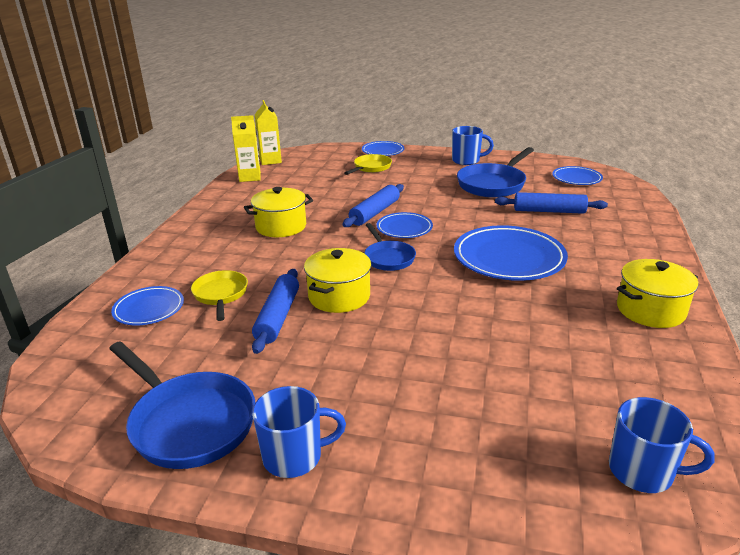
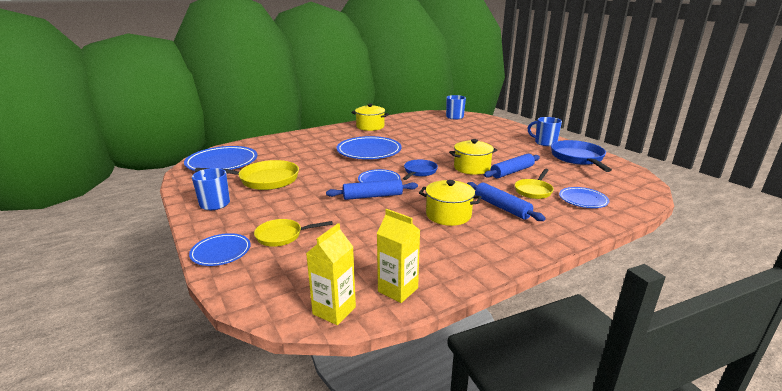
camera: 135 degrees left, 5 degrees down
blue pan [457,147,534,198] -> yellow pan [195,160,299,190]
blue rolling pin [495,192,608,214] -> blue rolling pin moved to [467,182,545,221]
blue plate [552,166,603,185] -> blue plate [184,146,257,171], size x1.79

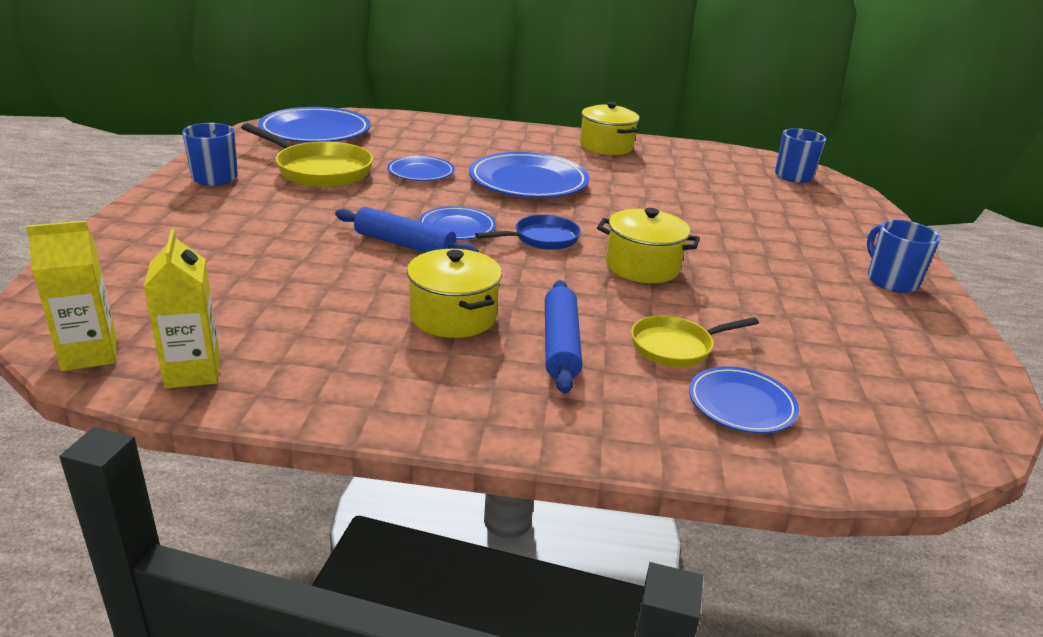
camera: 35 degrees right, 5 degrees up
blue plate [189,233,251,266] -> blue plate moved to [387,156,455,181]
yellow pan [254,219,333,247] -> none
blue rolling pin [484,154,540,178] -> none
blue pan [551,140,612,172] -> none

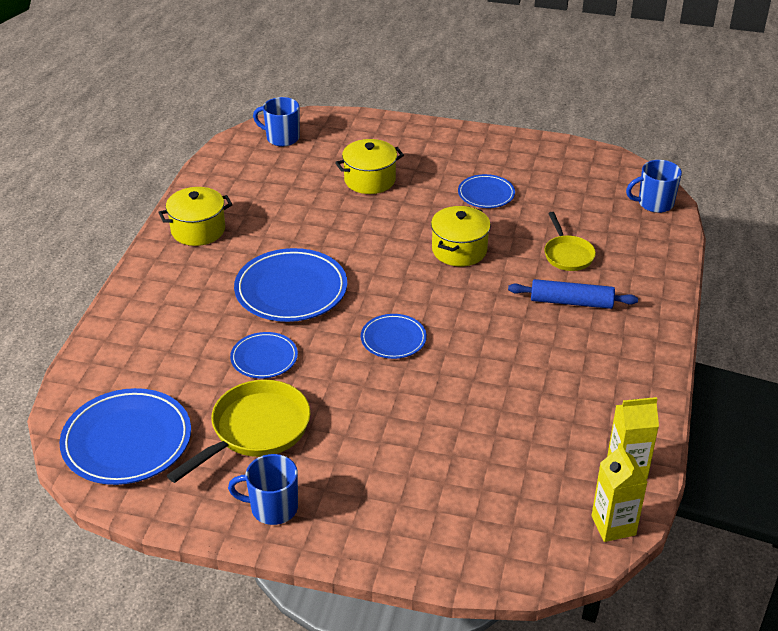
camera: 80 degrees left, 10 degrees up
blue rolling pin [335,207,479,253] -> none
yellow pot [407,249,502,338] -> yellow pot moved to [335,139,404,194]
blue pan [475,215,581,250] -> none
blue plate [689,366,799,433] -> blue plate moved to [458,174,515,208]
blue mug [867,220,940,293] -> blue mug moved to [626,160,682,213]

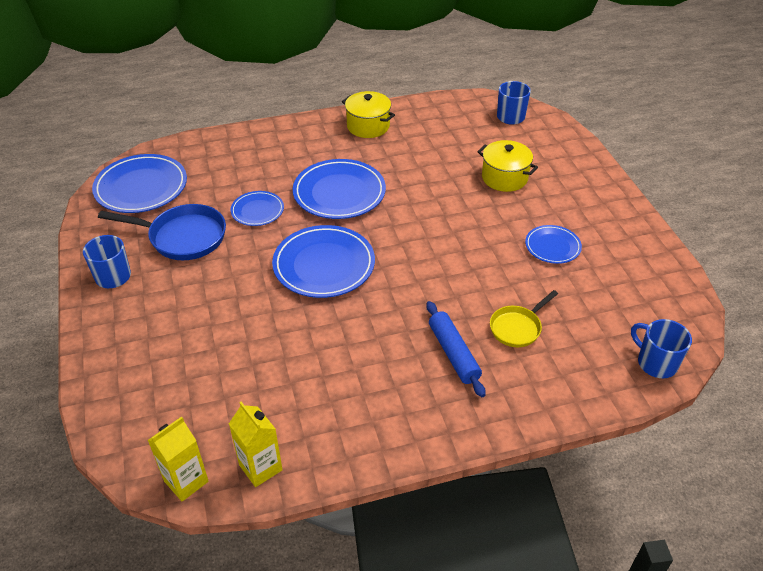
camera: 60 degrees right, 5 degrees up
yellow pan [167,380,310,483] -> blue pan [98,204,226,260]
blue plate [361,314,427,359] -> blue plate [272,225,375,298], size x1.79
yellow pot [431,206,491,266] -> none

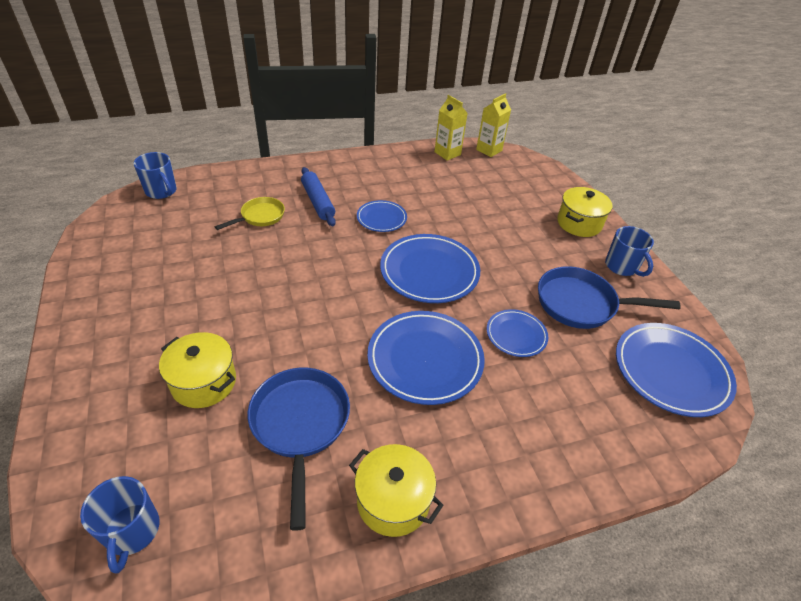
camera: 175 degrees right, 0 degrees up
blue plate [525,225,582,264] -> blue plate moved to [357,200,407,232]
none -> blue pan [247,368,350,531]
none -> yellow pot [557,187,613,237]

